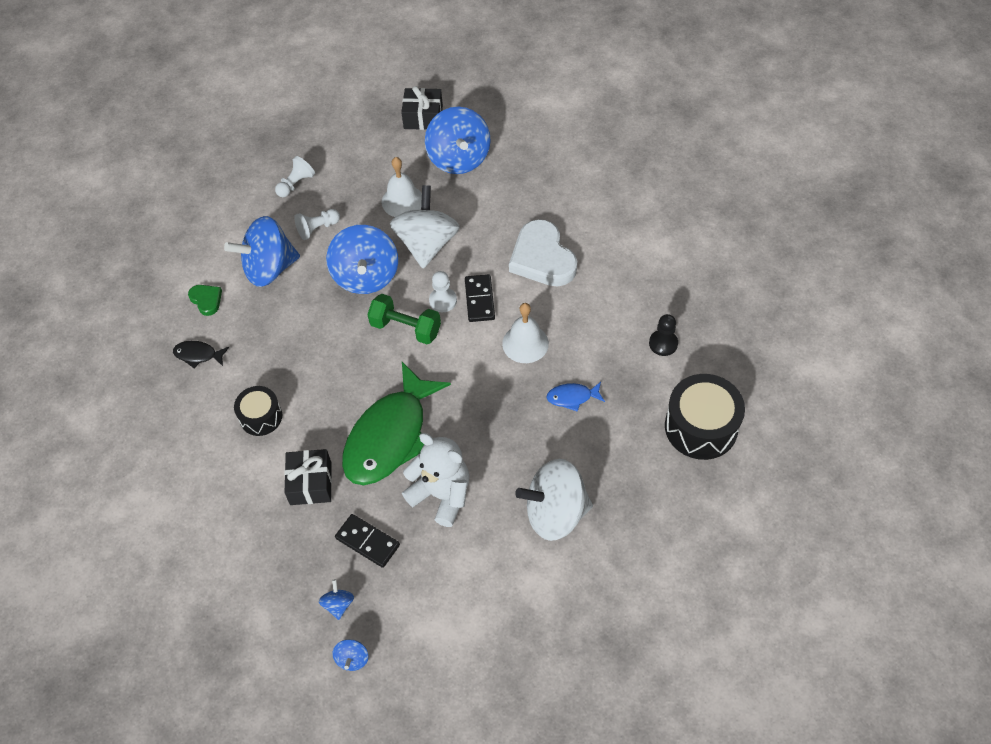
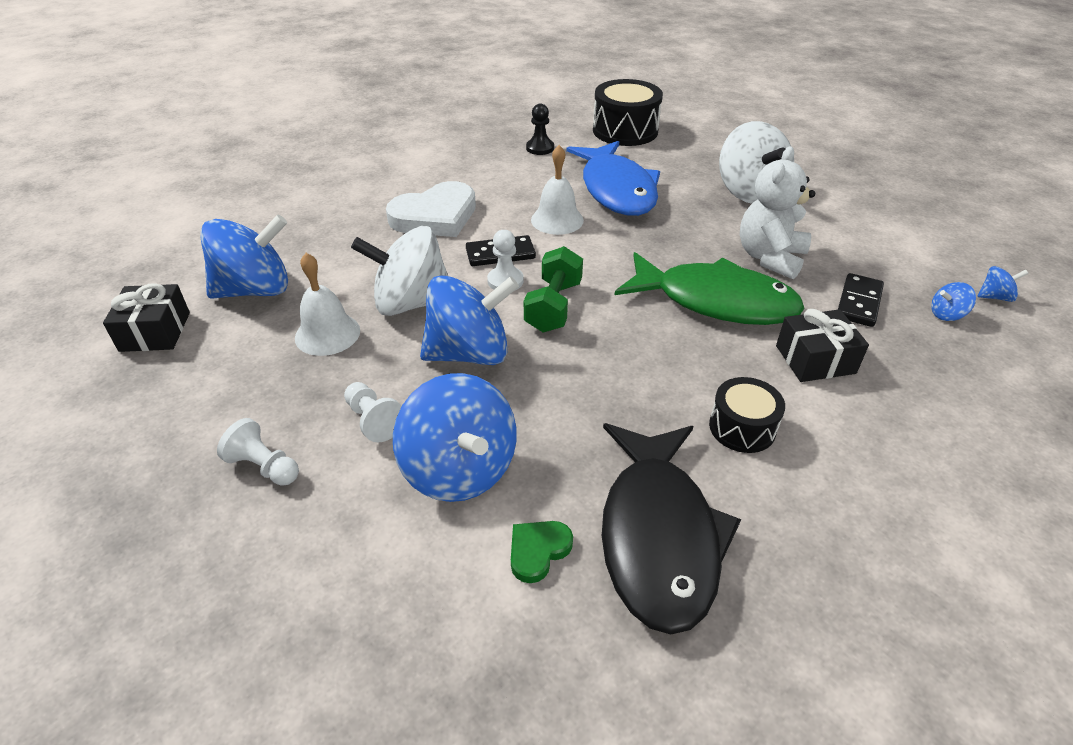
camera: 100 degrees left, 15 degrees down
black fish [173,341,229,368] -> black fish [602,423,741,635], size x2.45
blue fish [546,382,605,412] -> blue fish [566,141,660,216], size x2.45

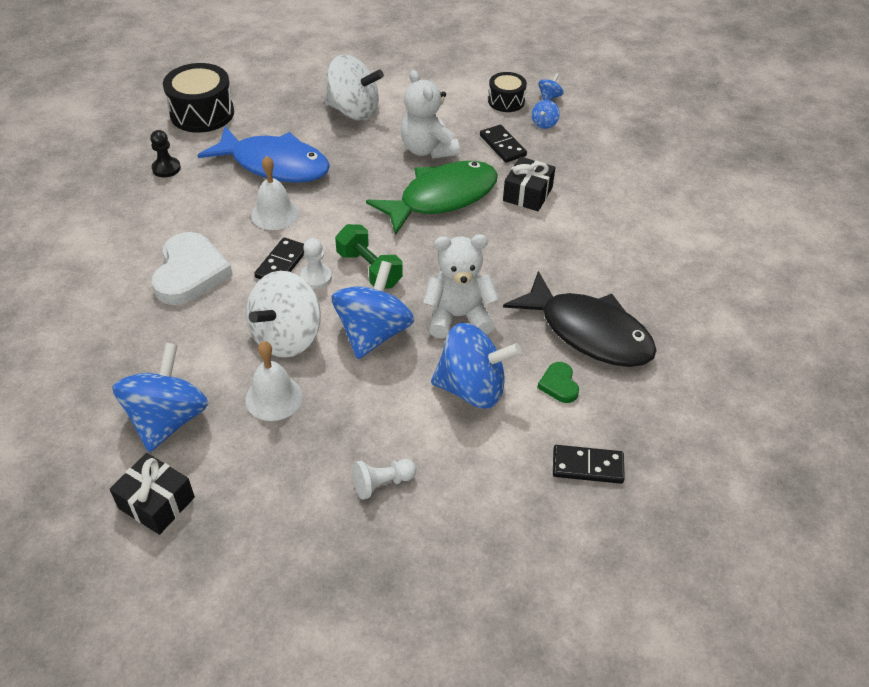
camera: 55 degrees left, 5 degrees up
white pawn [344,382,402,442] -> none
black drum [709,377,785,453] -> black drum moved to [488,72,527,112]
none -> white teddy bear [423,234,499,338]
none -> black domino [553,445,625,484]

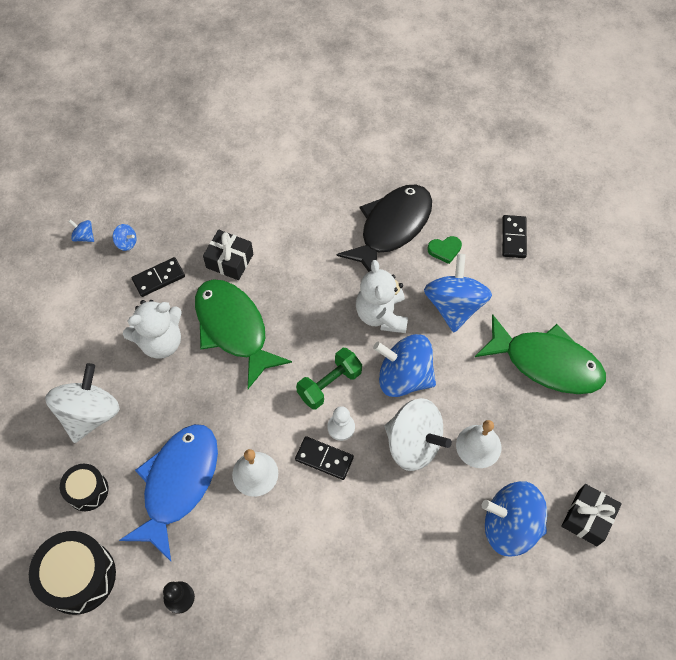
camera: 90 degrees left, 15 degrees up
white heart [152,232,233,305] -> none
white pawn [352,459,416,500] -> green fish [475,314,606,394]
black drum [488,72,527,112] -> black drum moved to [60,464,108,511]

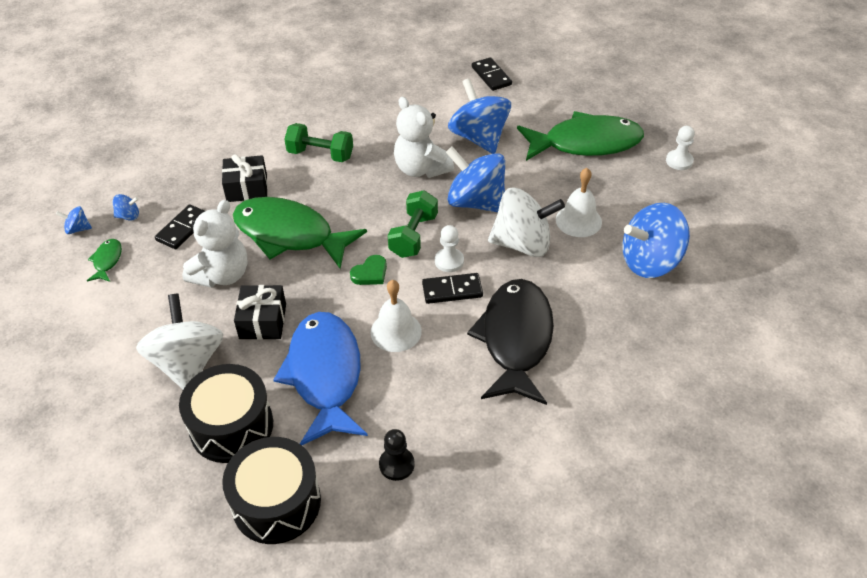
camera: 30 degrees left, 15 degrees down
black drum [60,464,108,511] -> black drum [179,364,273,463], size x1.67
black fish [336,185,432,272] -> black fish moved to [467,279,554,405]
blue spinning top [373,334,436,397] -> blue spinning top turned 45 degrees clockwise [446,146,505,212]
green heart [427,236,462,264] -> green heart moved to [350,255,387,285]
black gift [561,484,622,546] -> black gift moved to [234,285,286,340]
none -> green fish [87,239,122,282]
none -> green dumbbell [284,123,353,162]
none -> white pawn [666,126,695,170]

